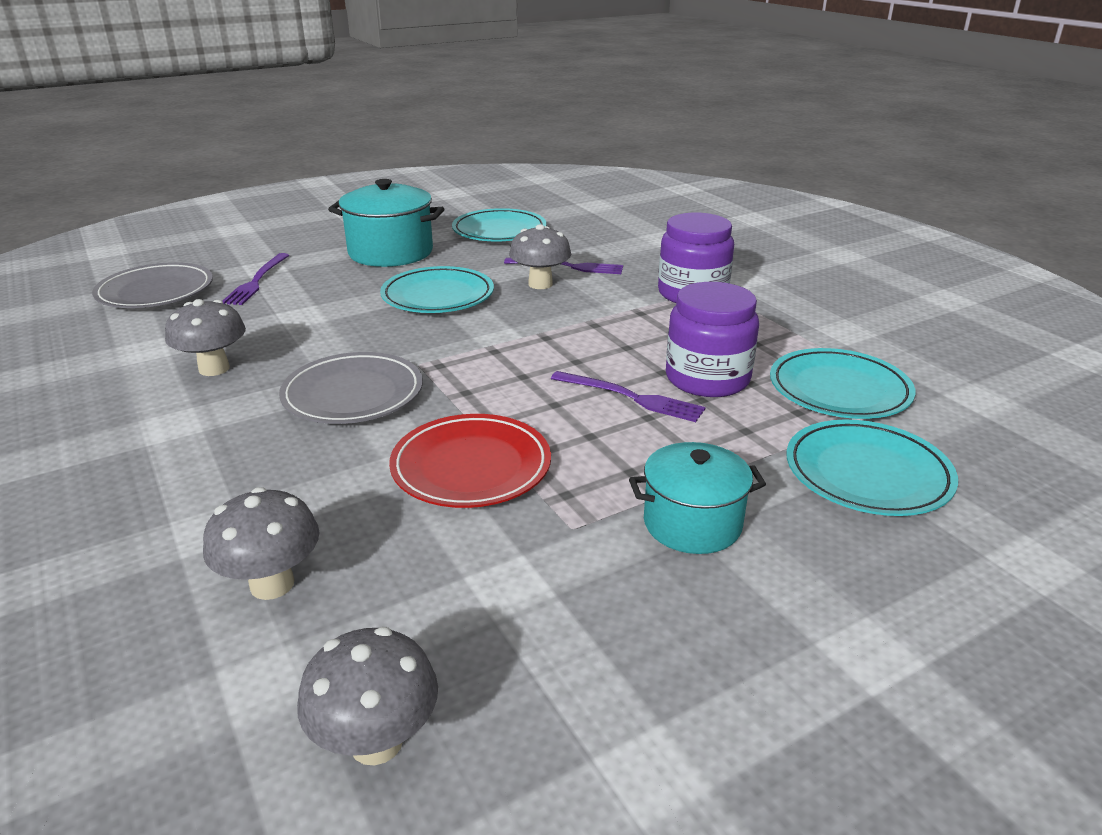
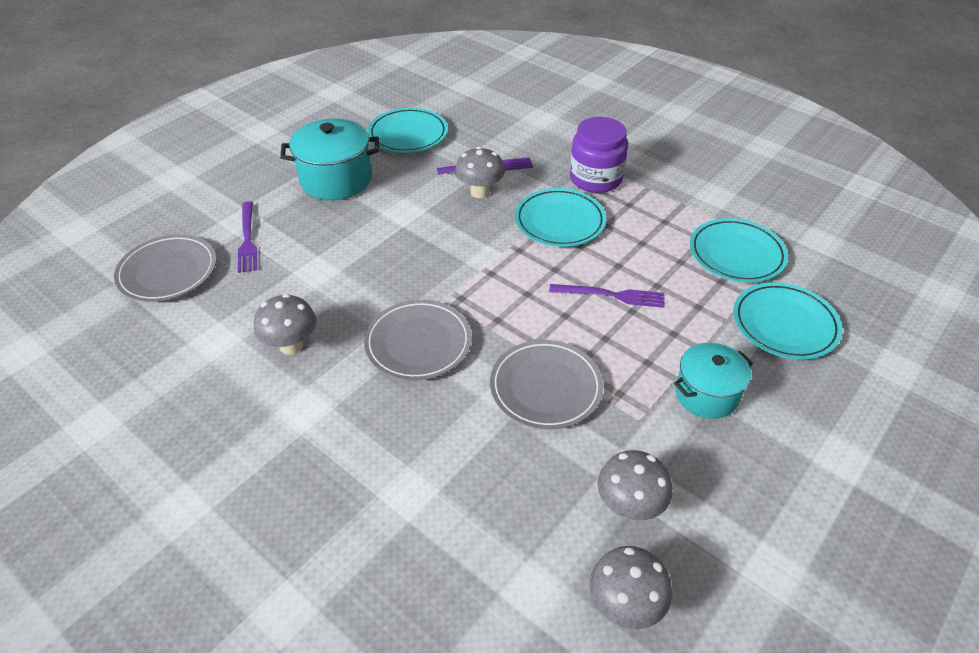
camera: 20 degrees left, 15 degrees up
grey mushroom [203,487,320,600] -> grey mushroom moved to [598,450,672,520]
turquoise plate [380,266,494,313] -> turquoise plate moved to [515,188,606,247]
red plate [389,414,551,508] -> grey plate [490,340,603,429]
purple jar [666,282,759,397] -> none

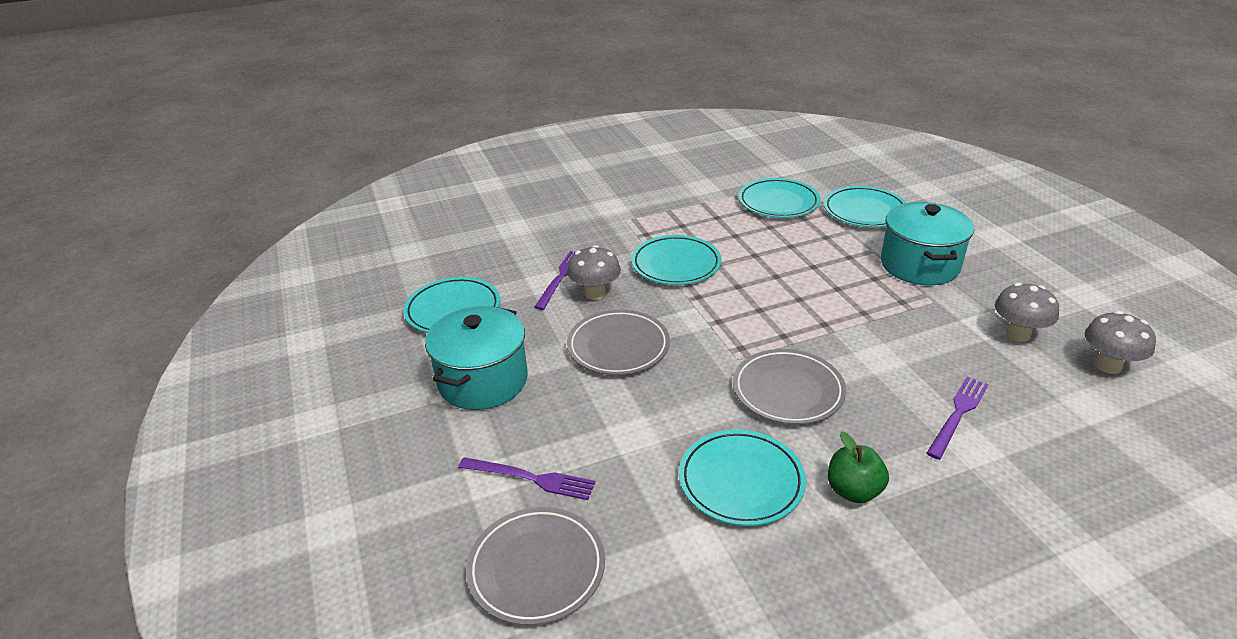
camera: 60 degrees left, 10 degrees down
grey mushroom [254,294,316,355] -> turquoise plate [679,429,806,526]
grey plate [490,340,603,429] -> grey plate moved to [567,310,670,375]
purple fork [549,284,665,308] -> purple fork moved to [927,377,989,460]
purple jar [570,117,628,193] -> none
turquoise pot [674,343,753,419] -> turquoise pot [881,202,974,286], size x1.50
none -> green apple [828,432,889,503]

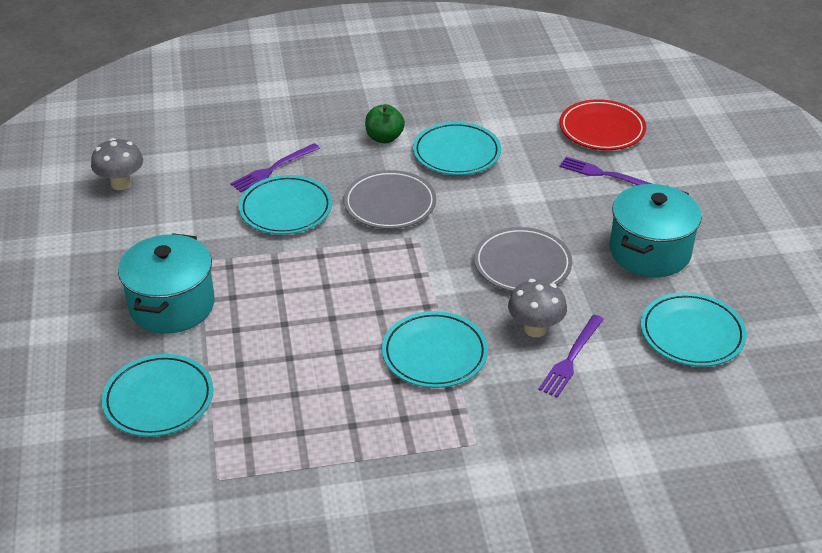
camera: 170 degrees left, 5 degrees up
grey plate [466,507,605,625] -> red plate [560,99,646,150]
turquoise plate [738,178,820,218] -> turquoise plate moved to [239,175,332,235]
grey mushroom [995,283,1059,342] -> none

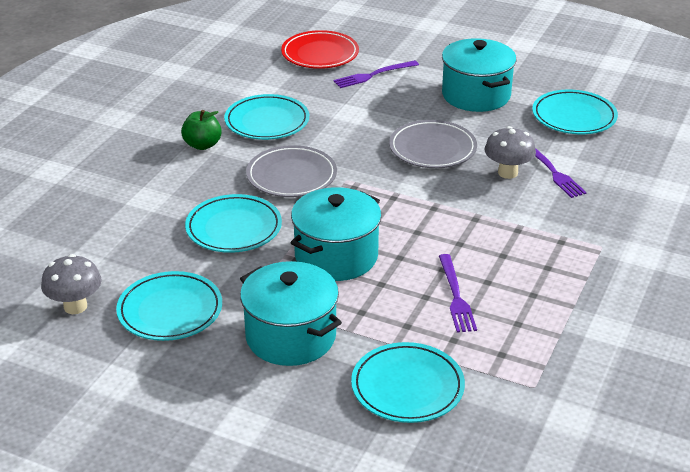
camera: 55 degrees left, 5 degrees down
purple fork [230,143,320,192] -> purple fork moved to [439,254,477,333]
turquoise plate [382,311,488,388] -> turquoise plate moved to [116,271,222,341]
none -> turquoise pot [291,187,382,281]

